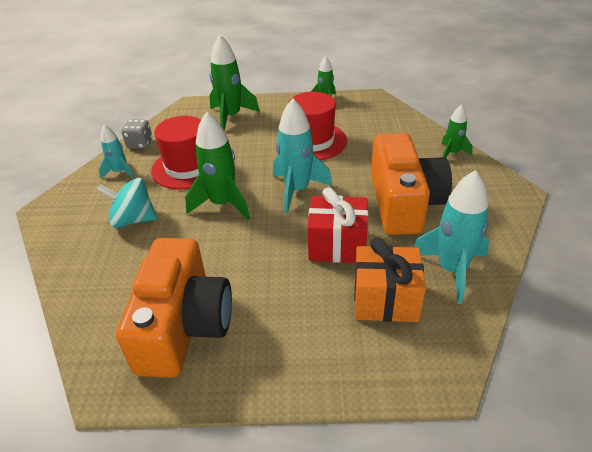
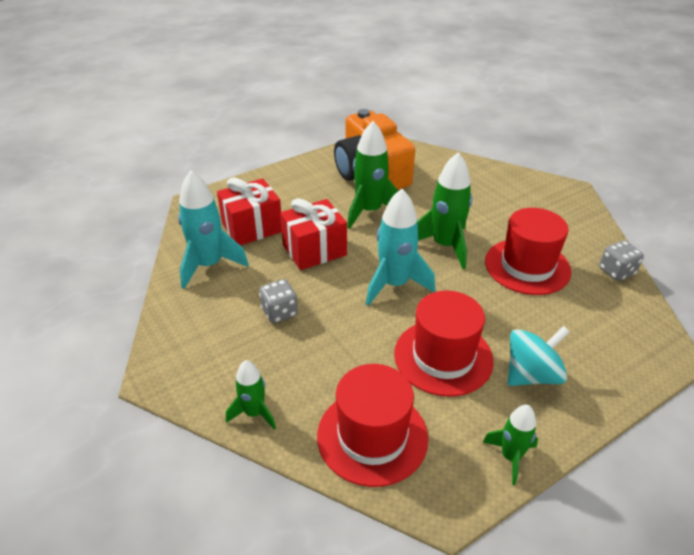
camera: 145 degrees right, 0 degrees up
turquoise spinning top [97,178,157,228] -> turquoise spinning top moved to [508,326,570,386]
turquoise rocket [99,125,134,179] -> none
green rocket [209,35,260,131] -> green rocket moved to [347,121,398,229]
orange gift [354,238,426,322] -> red gift [217,177,282,245]
orange camera [371,133,452,235] -> grey dice [259,279,298,323]
none -> red hat [317,364,428,487]

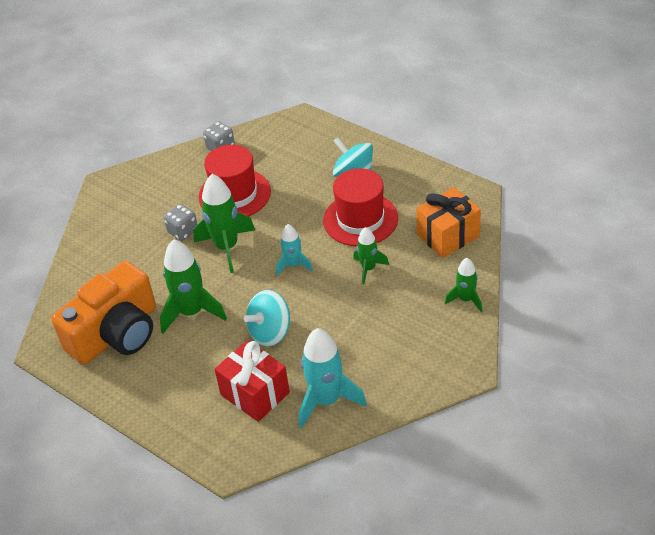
camera: 105 degrees left, 5 degrees up
grey dice [259,279,298,323] -> grey dice moved to [163,204,198,241]
red gift [280,198,347,270] -> turquoise spinning top [244,290,290,346]
red hat [317,364,428,487] -> orange gift [416,187,481,258]
turquoise rocket [366,189,435,306] -> turquoise rocket [276,224,313,275], size x0.58
green rocket [483,405,538,485] -> green rocket moved to [353,227,389,284]

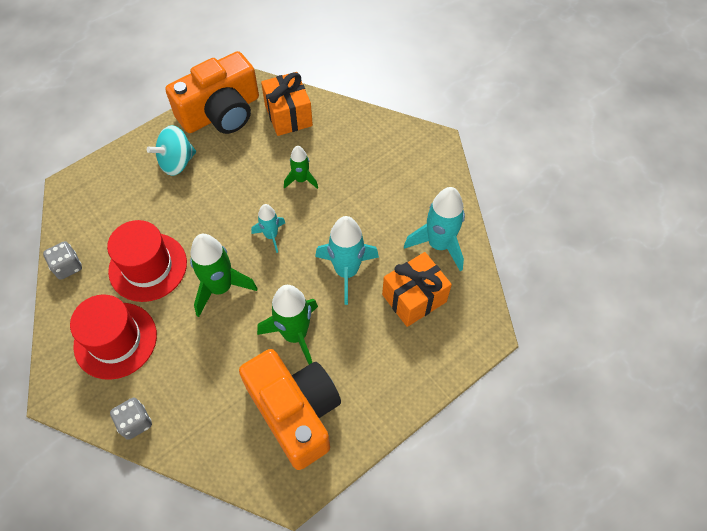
camera: 80 degrees left, 15 degrees up
grey dice [163,204,198,241] -> grey dice moved to [110,398,152,440]
red gift [214,341,290,422] -> orange gift [382,252,452,327]
turquoise spinning top [244,290,290,346] -> turquoise rocket [315,216,379,305]
red hat [323,168,398,246] -> red hat moved to [70,294,157,380]
green rocket [445,258,482,312] -> none
none -> orange camera [165,51,259,134]

